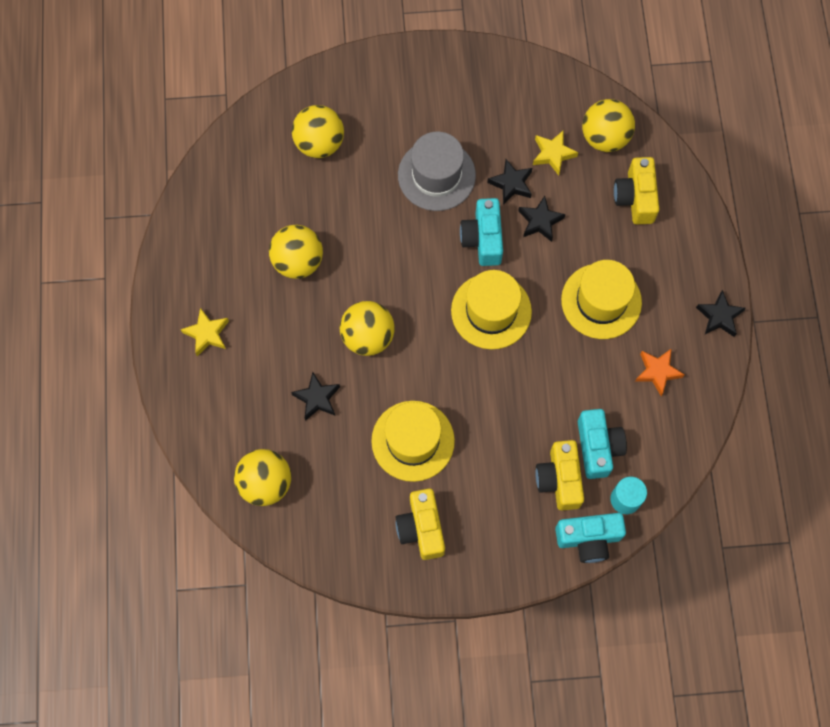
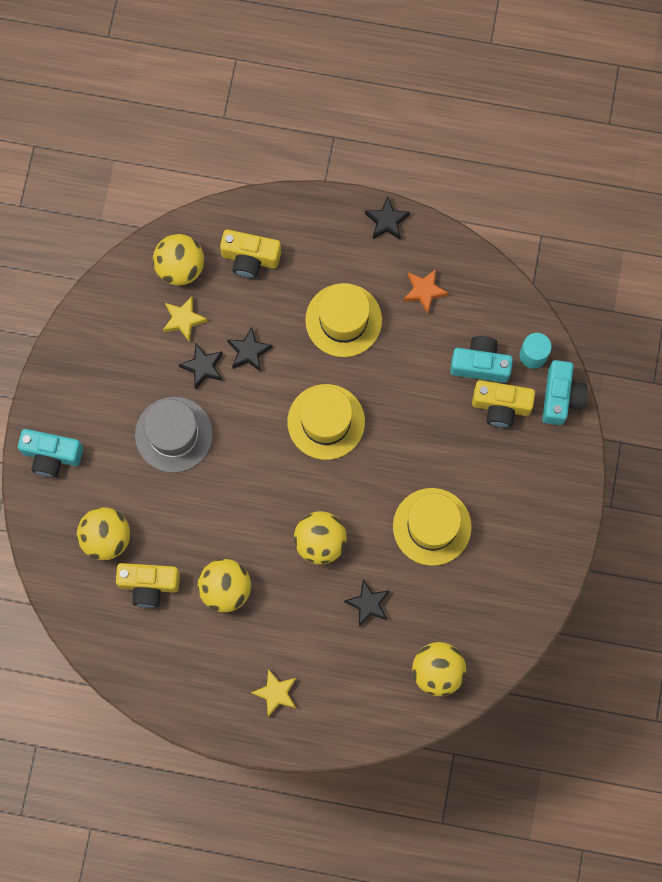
camera: 75 degrees left, 5 degrees up
yellow camera [395,488,445,560] -> yellow camera moved to [116,563,180,608]
turquoise camera [460,198,503,266] -> turquoise camera moved to [18,429,83,477]

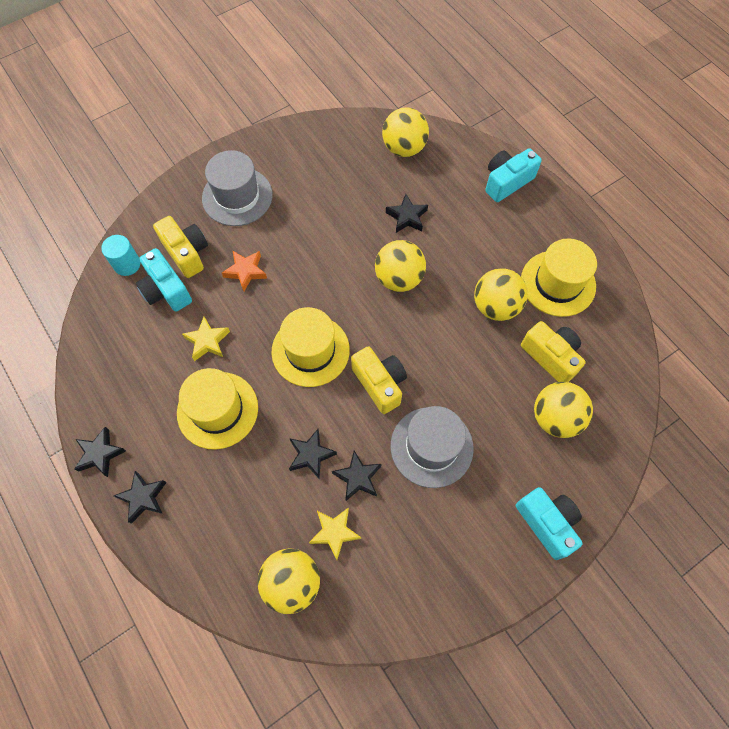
camera: 135 degrees left, 10 degrees down
yellow camera [220,229,281,279] -> yellow camera moved to [351,346,407,414]
yellow star [251,669,296,717] -> yellow star moved to [182,317,230,361]
yellow hat [393,488,472,566] -> yellow hat moved to [521,239,597,317]
orange star [403,269,448,314] -> orange star moved to [222,251,267,291]
turquoise camera [542,360,587,425] -> turquoise camera moved to [485,148,542,202]
none -> black star [114,471,167,524]
none -> grey hat [202,150,273,226]

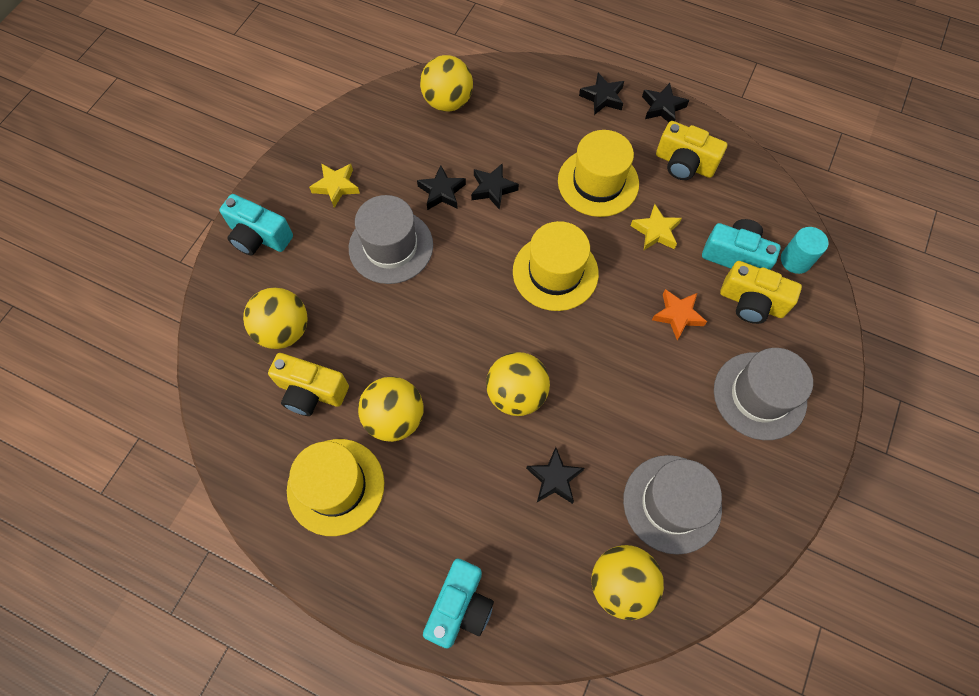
camera: 150 degrees right, 0 degrees up
yellow star [309,507,361,560] -> yellow star moved to [309,163,360,208]
yellow camera [351,346,407,414] -> yellow camera moved to [656,121,727,180]
none -> grey hat [623,455,722,555]

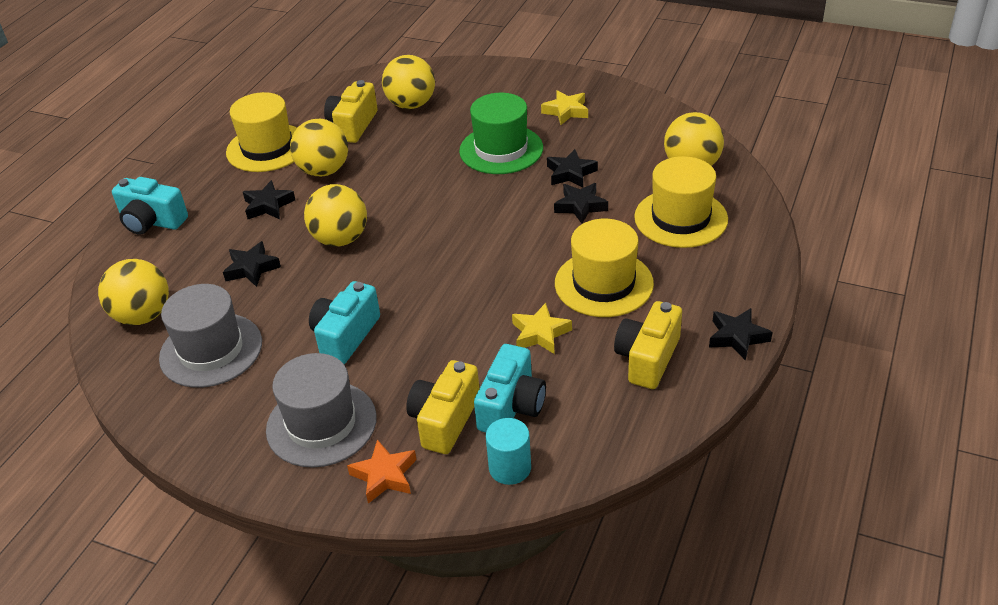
camera: 90 degrees right, 25 degrees down
turquoise camera [219,194,293,255] -> turquoise camera moved to [309,281,380,364]
grey hat [349,195,433,284] -> green hat [459,93,543,174]
yellow hat [513,221,599,311] -> yellow hat moved to [634,156,728,248]
black star [579,73,624,115] -> black star moved to [243,180,295,219]
orange star [652,289,707,340] -> orange star moved to [347,439,417,504]

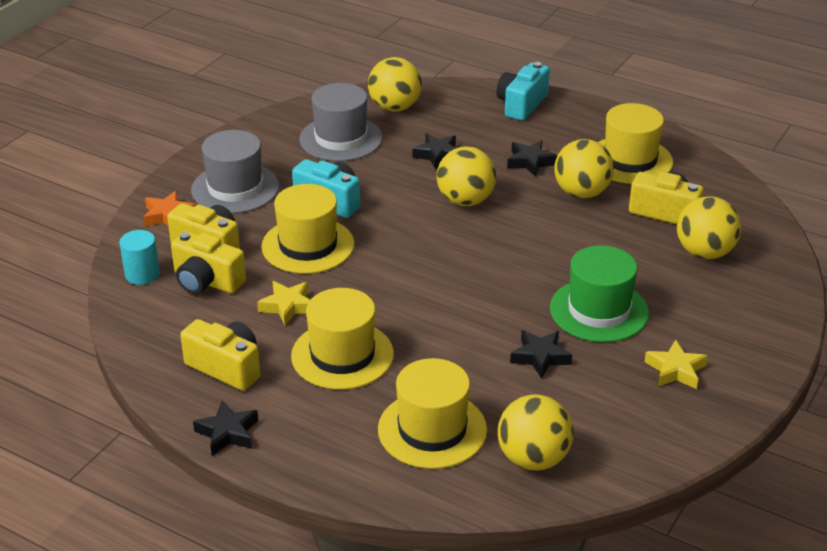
camera: 95 degrees right, 5 degrees down
turquoise camera [474,344,546,433] -> yellow camera [171,231,246,294]
black star [554,183,608,224] -> none
none -> yellow hat [261,184,354,274]

